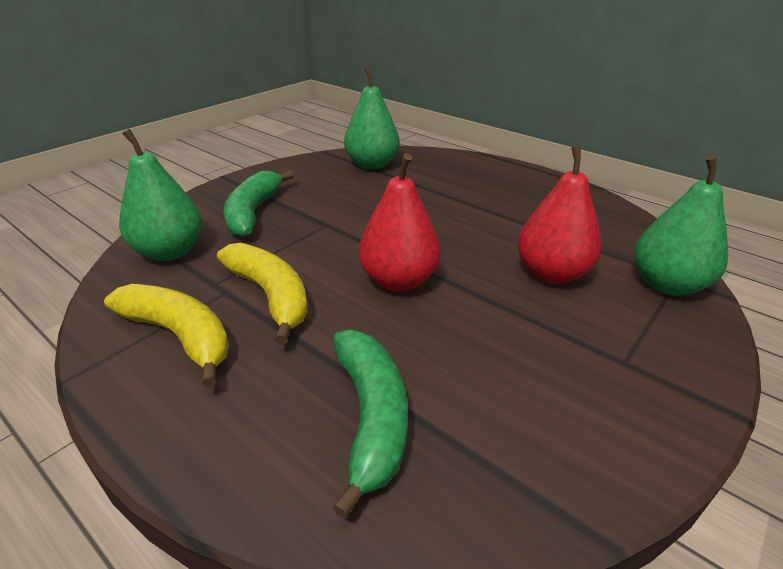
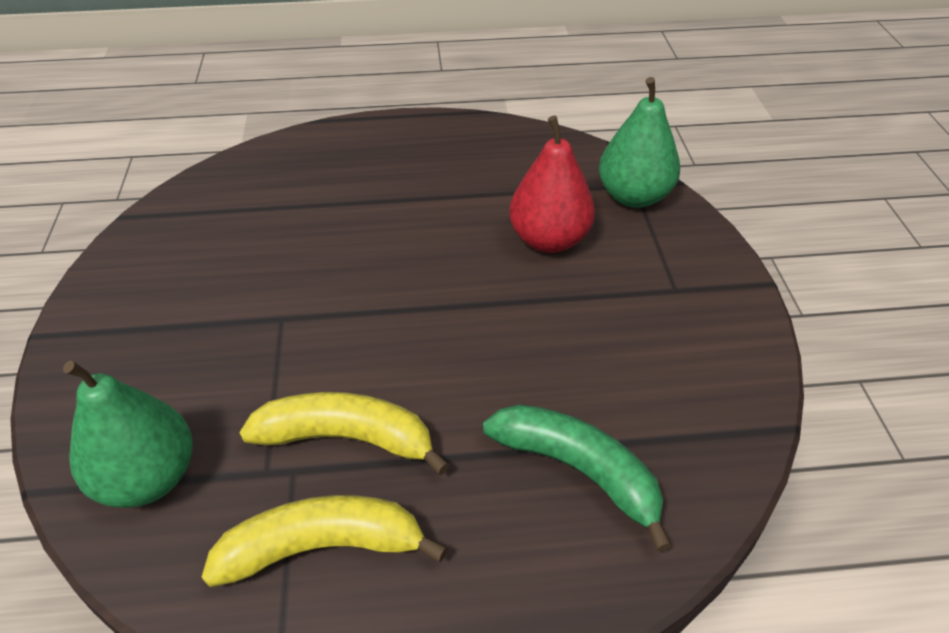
camera: 45 degrees left, 10 degrees up
green banana [223,170,294,237] -> none
green pear [344,67,400,170] -> none
red pear [359,153,441,291] -> none

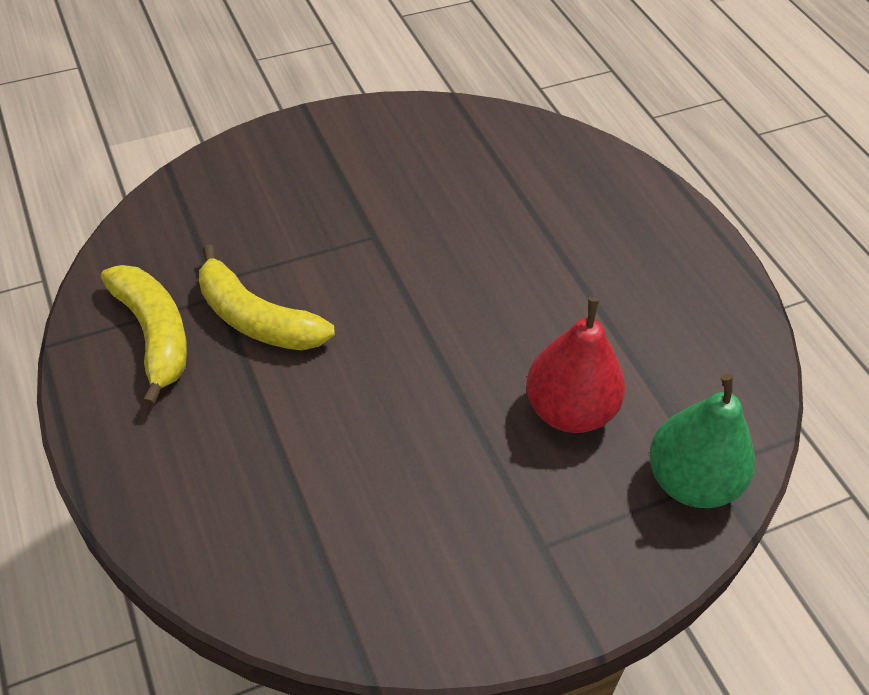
camera: 70 degrees right, 5 degrees up
green pear [63,361,193,508] -> none
yellow banana [239,392,450,475] -> yellow banana turned 135 degrees clockwise [199,244,335,351]
green banana [483,404,672,552] -> none

